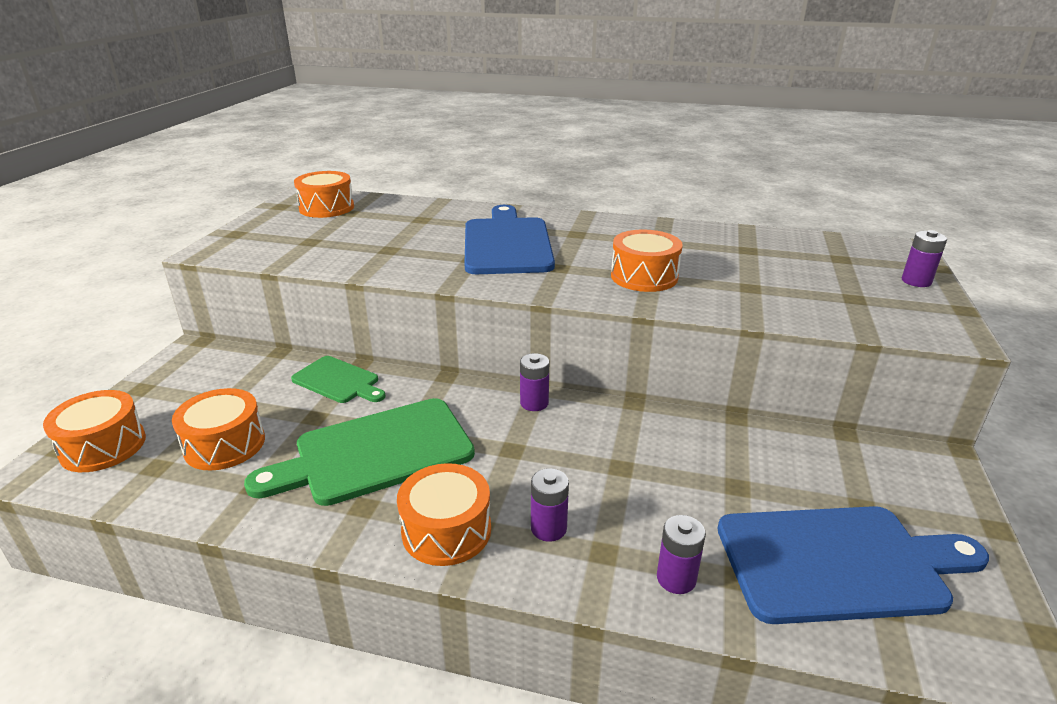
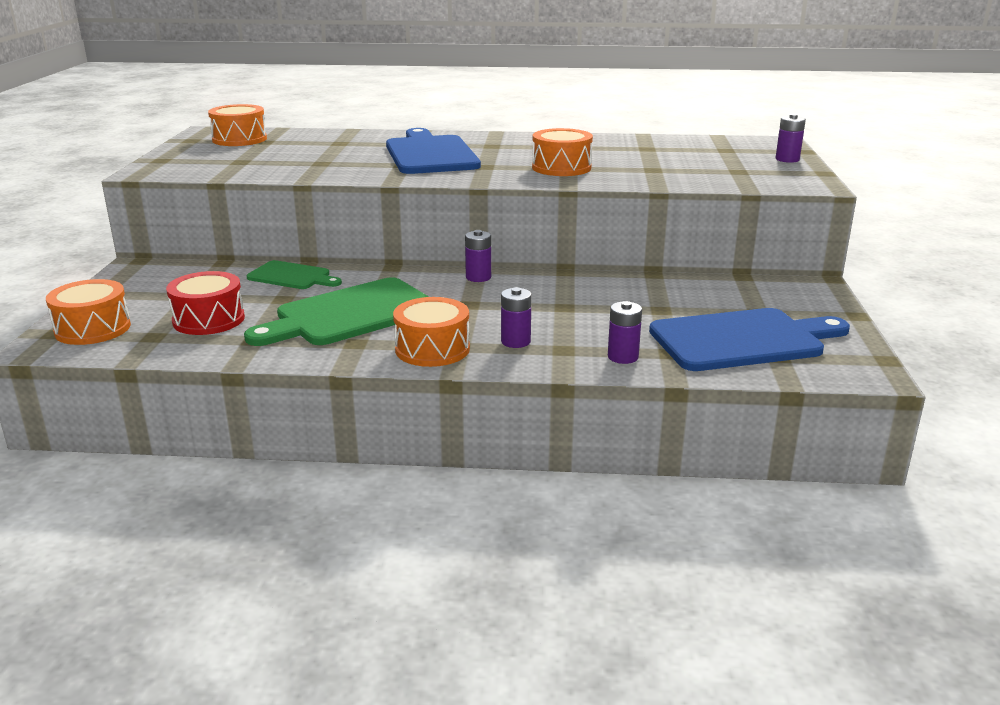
camera: 10 degrees left, 5 degrees down
orange drum [172,388,265,471] -> red drum [166,271,245,335]

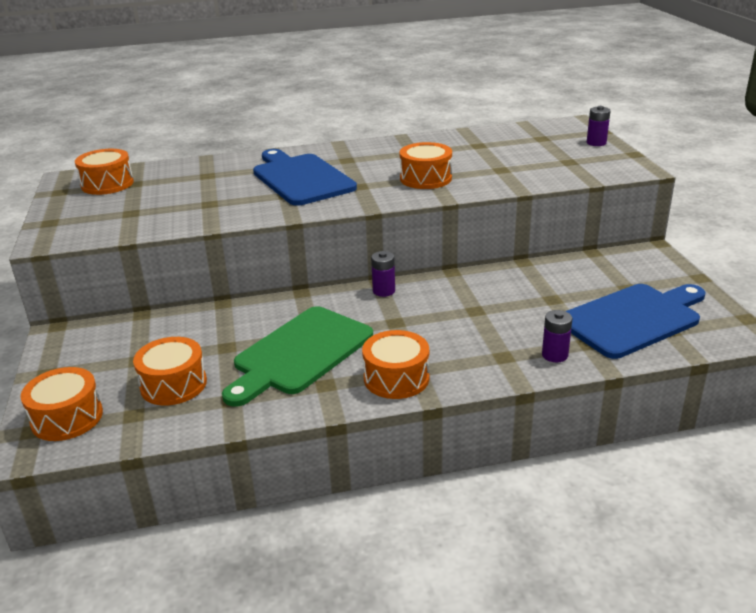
camera: 15 degrees left, 5 degrees up
red drum [166,271,245,335] -> orange drum [133,337,207,406]
green cutting board [247,260,342,289] -> none
purple battery [501,287,532,348] -> none

